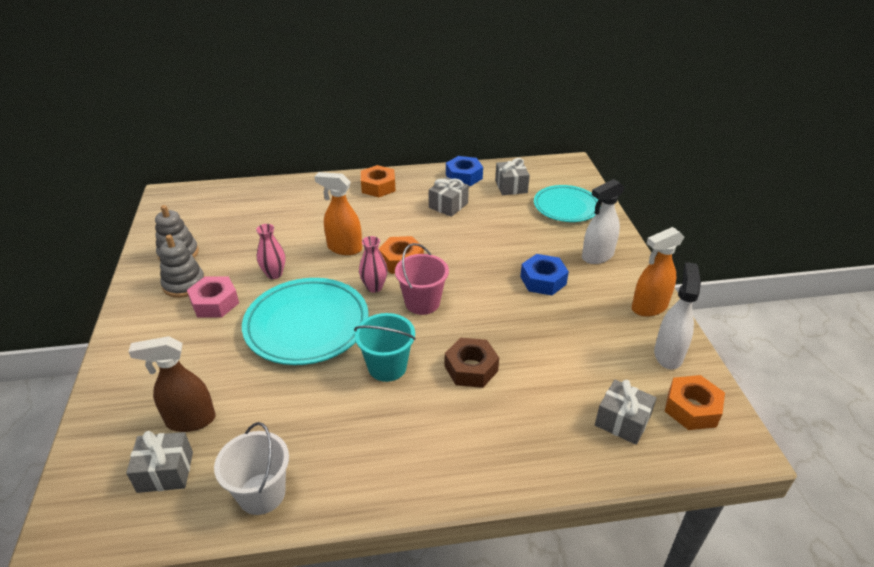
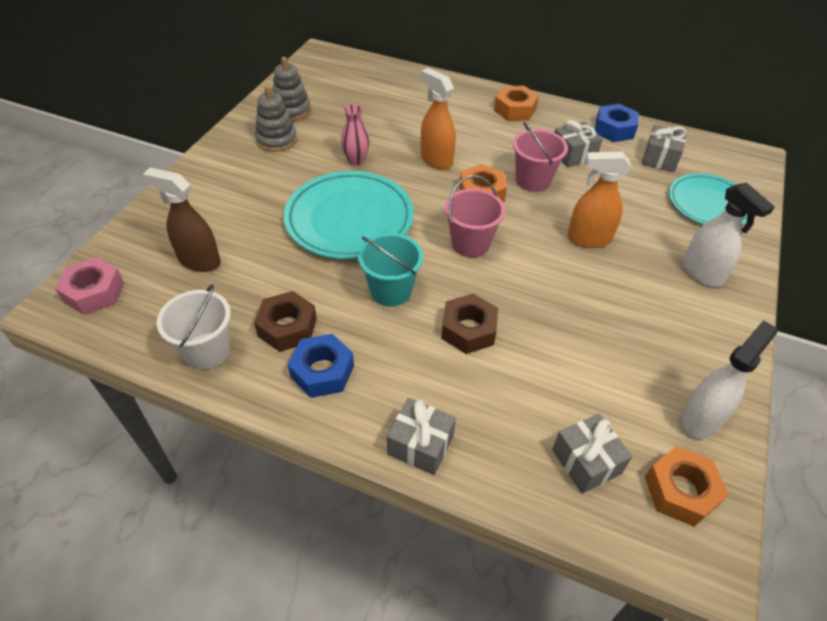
camera: 30 degrees right, 10 degrees up
grey gift [126,431,193,493] -> grey gift moved to [387,398,456,475]
pink nut [187,276,239,317] -> pink nut moved to [55,257,124,315]
pink vase [359,236,388,293] -> none
blue nut [520,254,569,295] -> blue nut moved to [288,334,354,398]
white spray bottle [582,179,625,264] -> white spray bottle turned 120 degrees counterclockwise [683,183,775,287]
orange spray bottle [632,227,684,317] -> orange spray bottle moved to [567,152,631,248]
none -> brown nut [254,291,317,352]
none -> pink bucket [513,121,568,192]

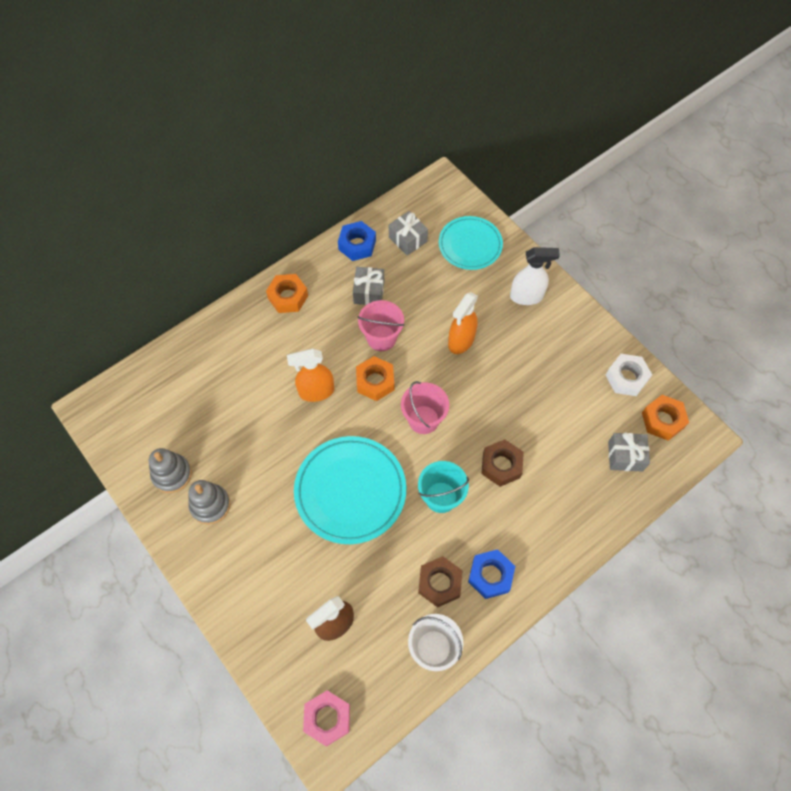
camera: 60 degrees left, 15 degrees up
pink vase [341,105,370,165] -> none
grey gift [387,398,456,475] -> none
white spray bottle [680,320,778,439] -> white nut [606,354,652,396]

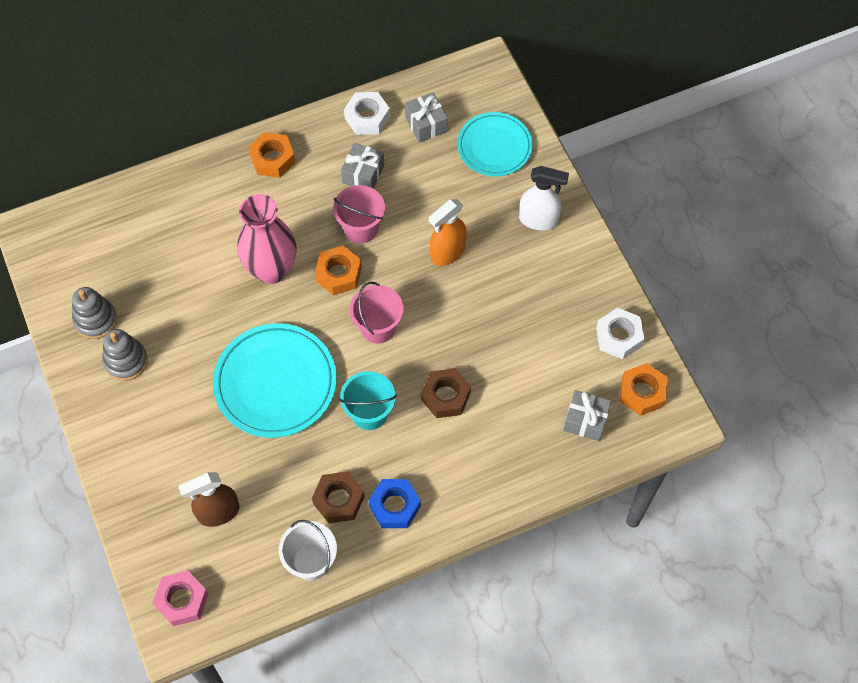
camera: 15 degrees right, 0 degrees up
orange spray bottle [287,348,334,402] -> pink vase [237,194,297,284]
blue nut [338,221,376,261] -> white nut [344,92,390,135]

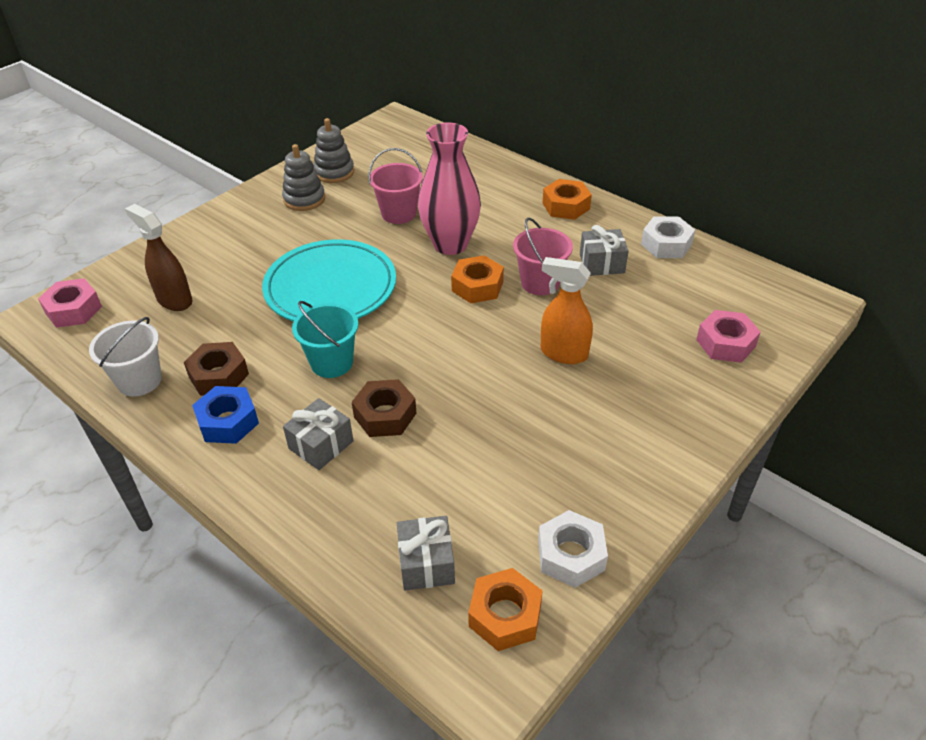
camera: 65 degrees right, 20 degrees down
pink bucket [350,282,404,344] -> pink bucket moved to [368,148,423,224]
grey gift [405,92,448,143] -> grey gift moved to [283,398,354,470]
turquoise plate [457,112,533,176] -> pink nut [696,310,761,363]
white spray bottle [519,166,569,230] -> none

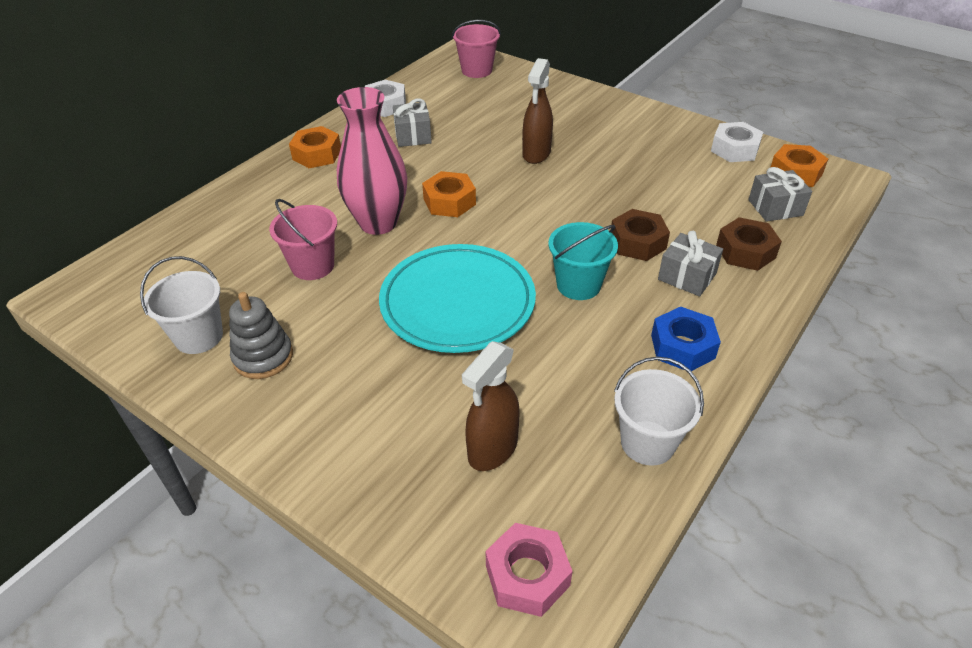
camera: 95 degrees left, 0 degrees up
brown nut [184,342,249,396] -> brown nut moved to [716,217,782,271]
grey stacking toy [314,118,354,183] -> white bucket [140,256,223,354]
pink bucket [513,218,573,295] -> pink bucket moved to [452,20,501,78]
orange spray bottle [541,257,593,364] -> brown spray bottle [522,58,553,164]
pink nut [696,310,761,363] -> none

